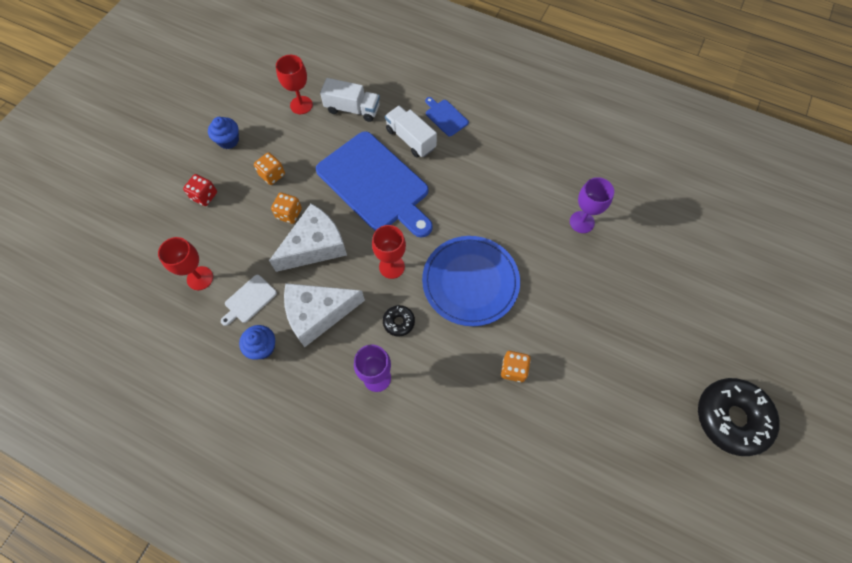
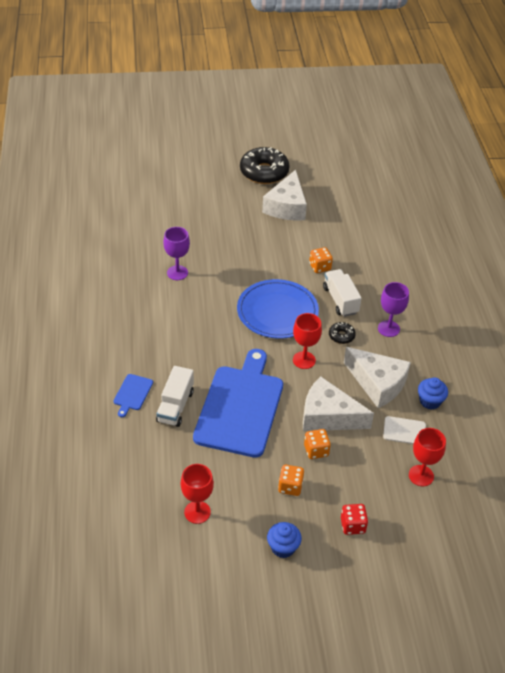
camera: 125 degrees left, 20 degrees down
white truck [320,78,380,122] -> white truck moved to [323,269,362,317]
none -> white cheese [262,170,307,221]

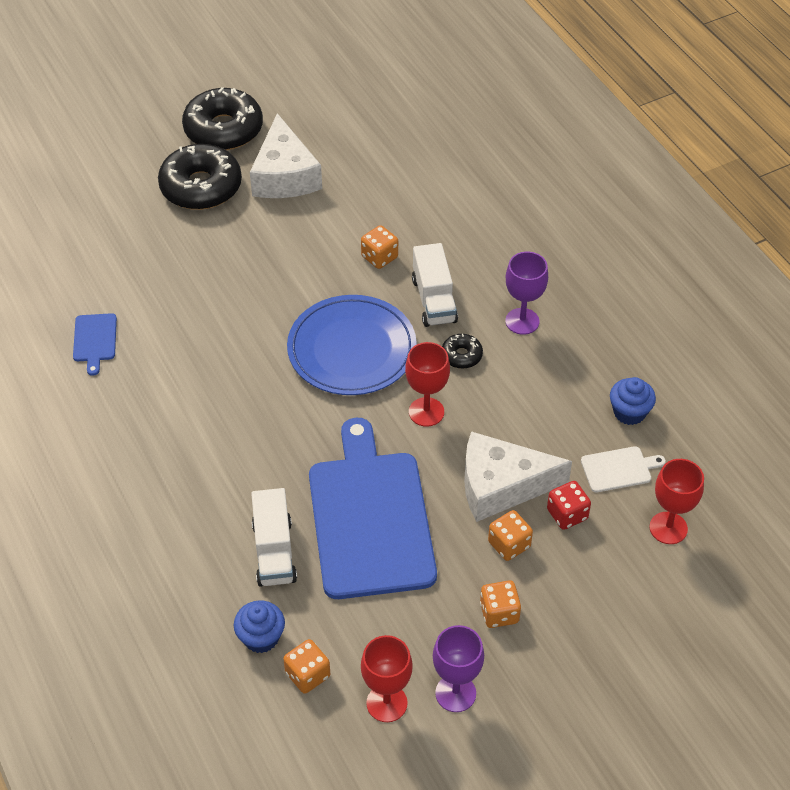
camera: 20 degrees left, 5 degrees up
blue cutting board [114,374,153,417] -> blue cutting board moved to [73,313,117,376]
purple goblet [163,227,190,280] -> purple goblet moved to [433,625,484,712]
blue cupcake [267,522,302,558] -> blue cupcake moved to [234,600,285,653]
white truck [323,269,362,317] -> white truck turned 150 degrees counterclockwise [412,243,458,327]
red dice [341,504,368,535] -> red dice moved to [547,481,591,530]
white cheese [344,347,411,408] -> none
none -> black donut [158,144,242,210]
none -> orange dice [283,639,330,694]

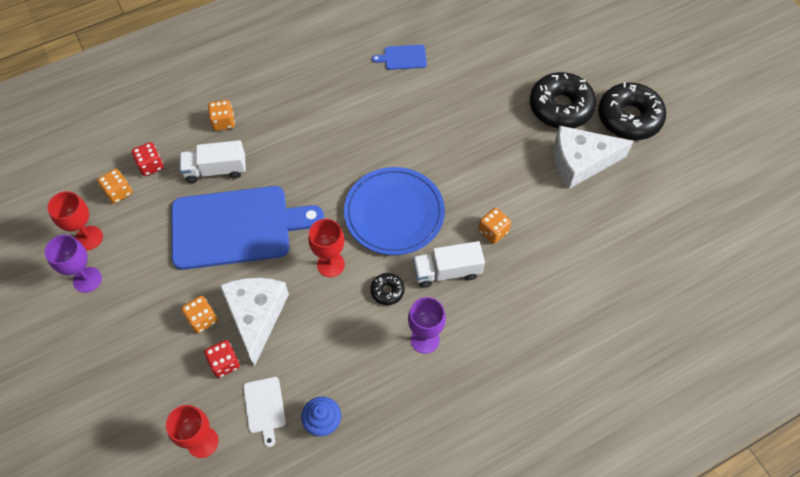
camera: 90 degrees right, 10 degrees up
blue cupcake [234,600,285,653] -> red dice [132,142,164,176]
orange dice [480,580,521,628] -> orange dice moved to [208,100,235,131]

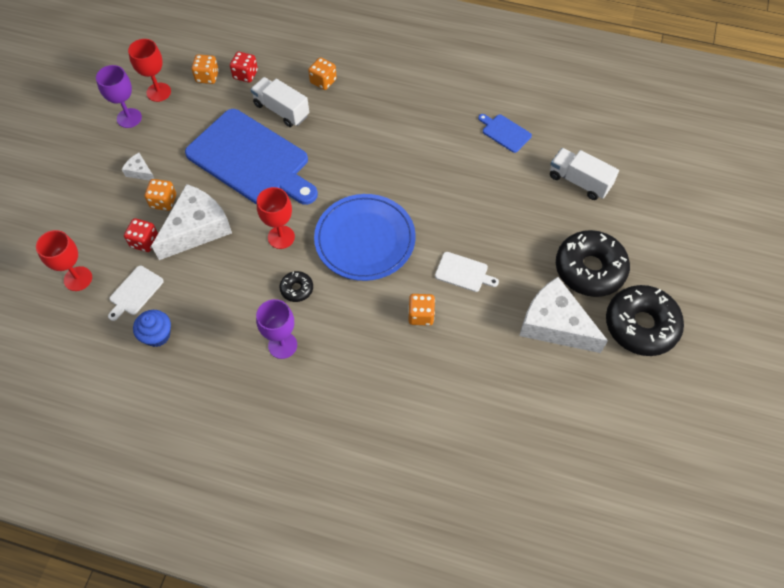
camera: 45 degrees right, 0 degrees up
white truck [413,241,485,288] -> white truck moved to [550,148,619,200]
none -> white cheese [122,153,154,181]
none -> white cutting board [435,252,499,292]

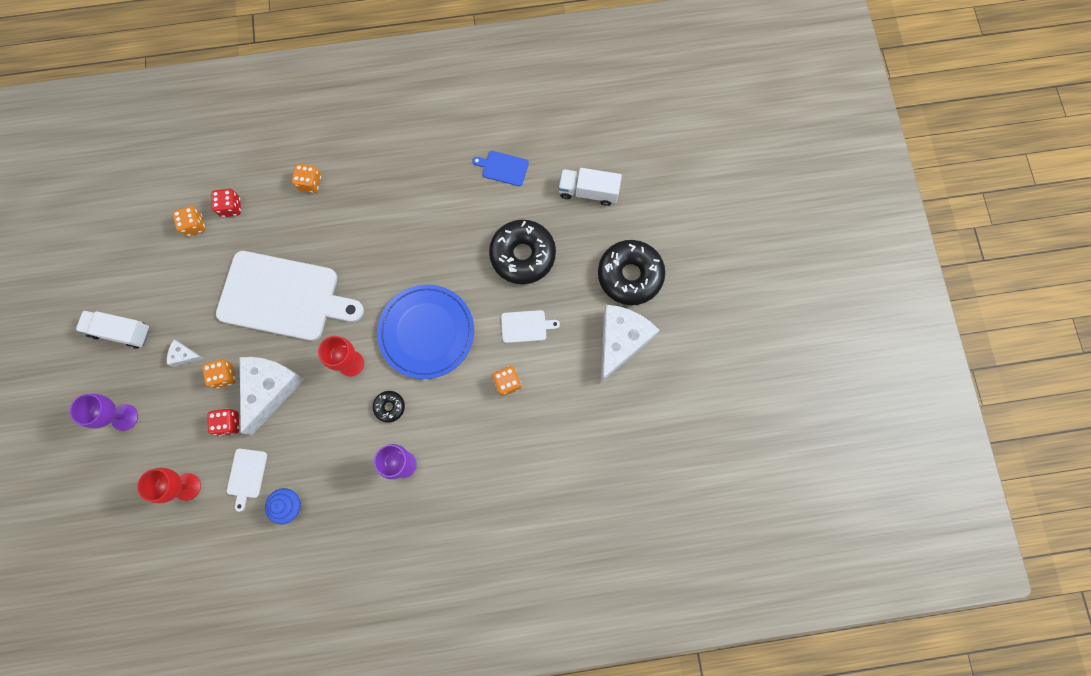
camera: 25 degrees left, 15 degrees up
purple goblet [96,65,142,128] -> purple goblet moved to [70,394,138,431]
red goblet [128,39,171,102] -> none
blue cutting board [185,109,318,205] -> white cutting board [216,251,364,341]
white truck [250,77,309,127] -> white truck moved to [76,310,150,349]
white cheese [519,277,608,353] -> white cheese turned 105 degrees clockwise [601,305,660,382]
black donut [606,285,684,356] -> black donut moved to [489,220,556,284]

